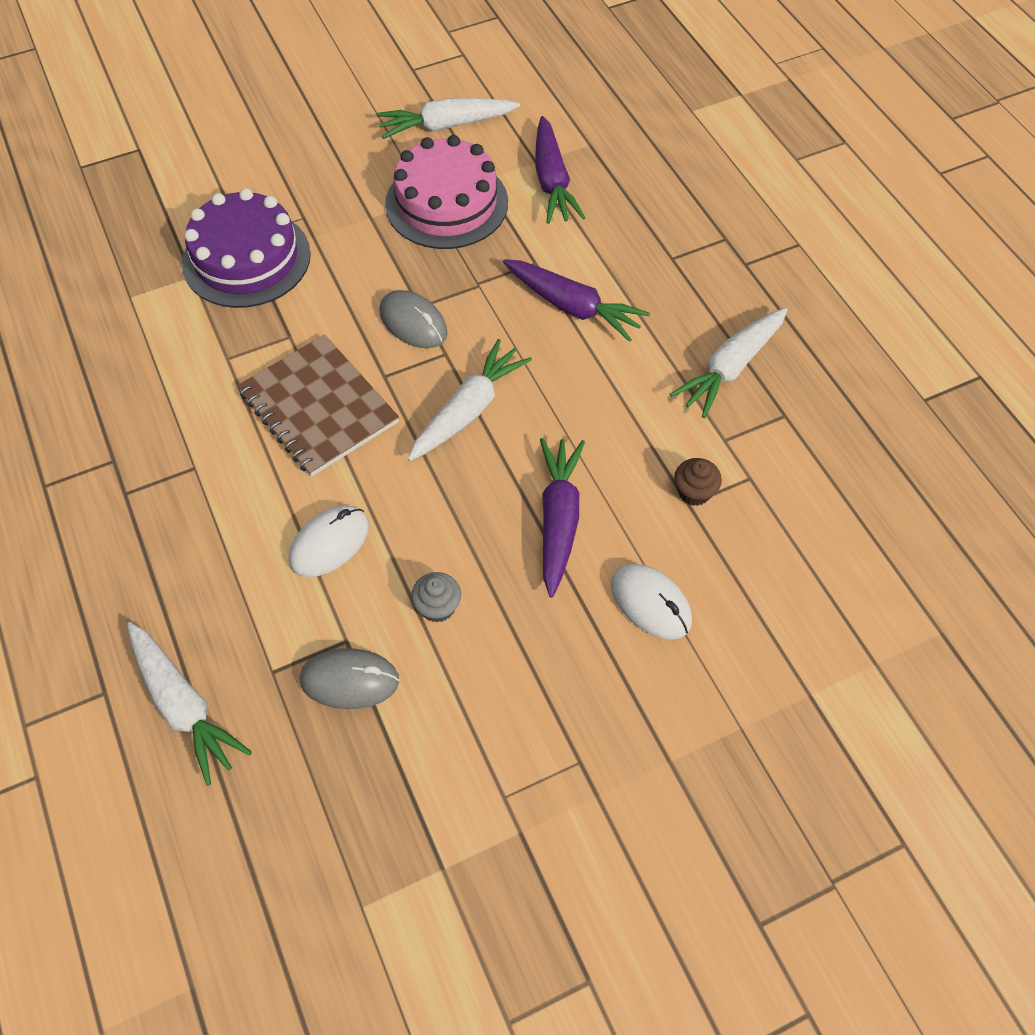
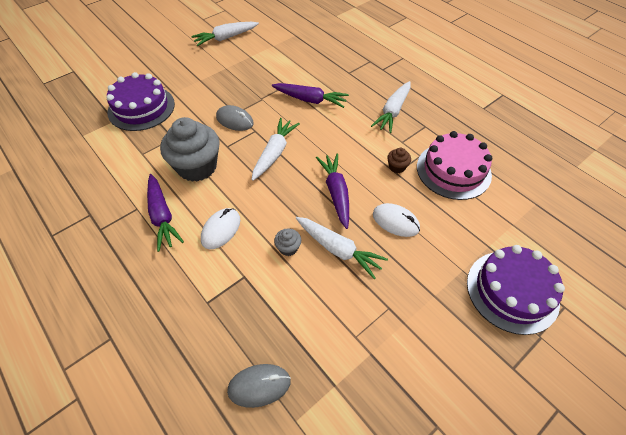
camera: 15 degrees left, 5 degrees down
white carrot [127,622,252,786] -> white carrot moved to [296,217,388,279]
brown notebook [237,334,399,477] -> grey cupcake [160,117,220,182]
grey mouse [300,648,399,709] -> grey mouse moved to [227,364,291,408]
pink cake [385,135,508,249] -> pink cake moved to [417,131,492,200]
purple carrot [536,116,585,224] -> purple carrot moved to [147,174,184,252]
none -> purple cake [467,245,565,335]

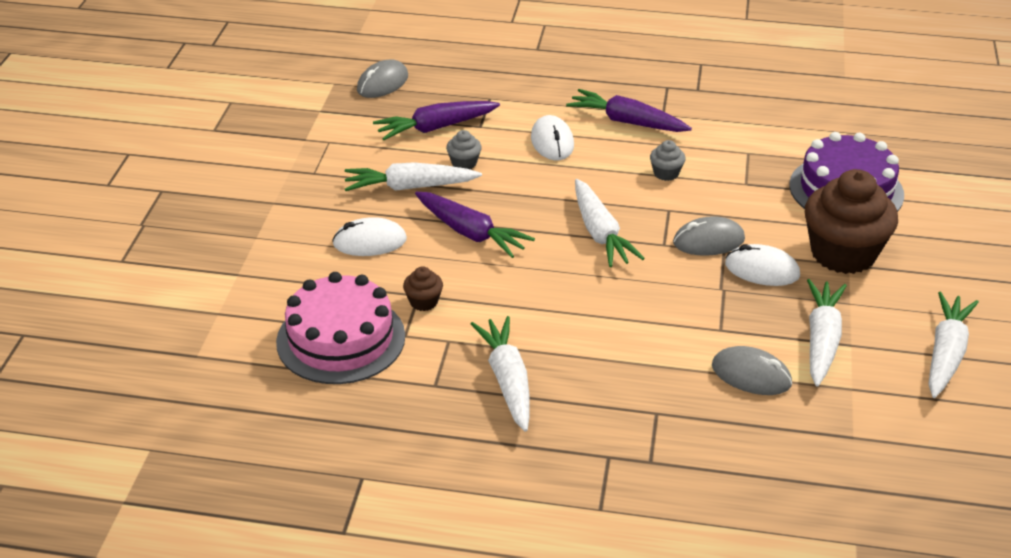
camera: 140 degrees right, 15 degrees down
grey cupcake [160,117,220,182] -> grey cupcake [650,140,686,181], size x0.42
purple carrot [272,83,349,108] -> purple carrot moved to [373,101,500,140]
purple cake [467,245,565,335] -> none
none -> grey mouse [712,346,792,395]
none -> white mouse [725,244,800,286]
none -> brown cupcake [805,169,898,274]
none -> white carrot [807,279,847,387]

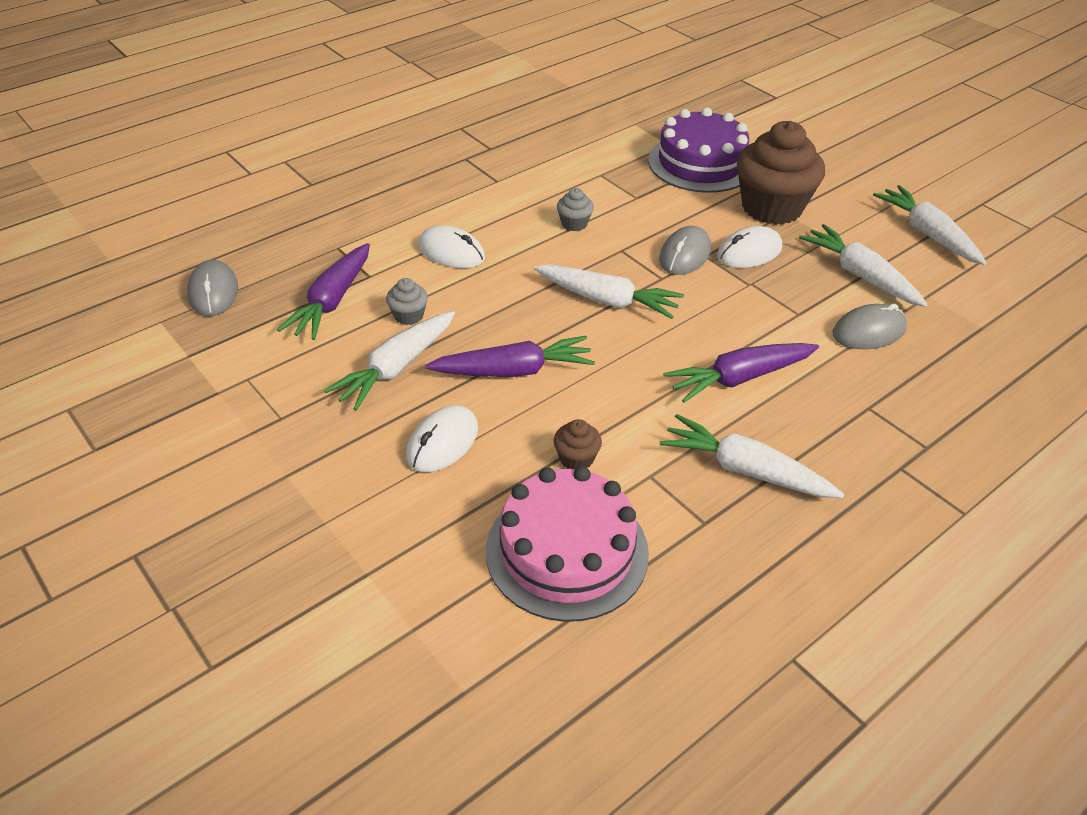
camera: 50 degrees left, 5 degrees up
purple carrot [566,89,692,132] -> purple carrot moved to [663,343,819,403]

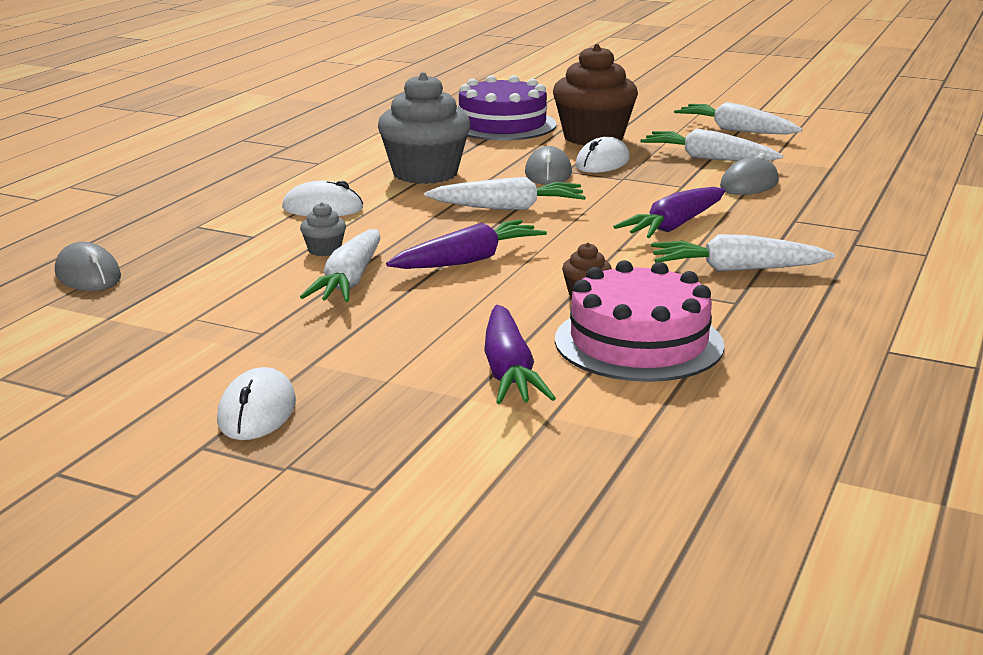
camera: 25 degrees left, 20 degrees down
purple carrot [277,243,370,340] -> purple carrot moved to [484,305,556,404]
white mouse [406,405,478,472] -> white mouse moved to [217,367,296,440]
grey cupcake [557,188,594,231] -> grey cupcake [378,72,471,184], size x2.37

